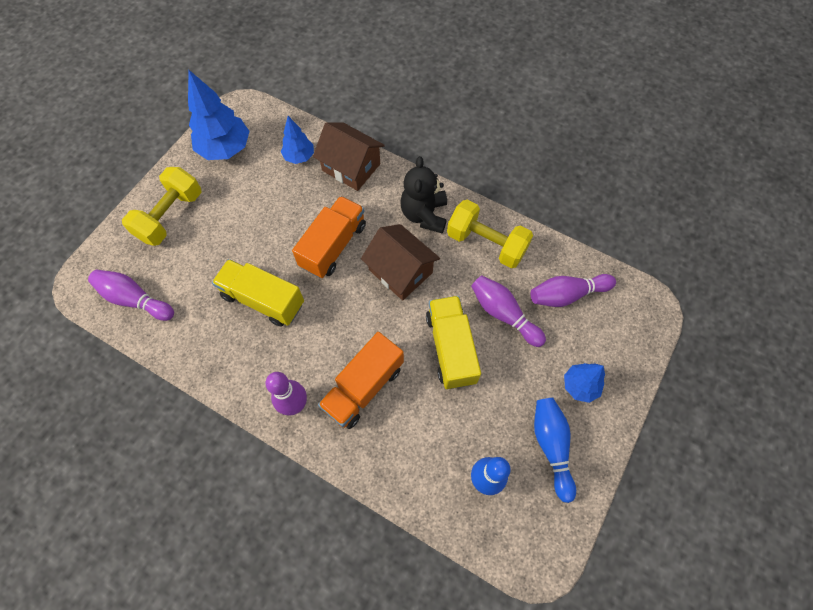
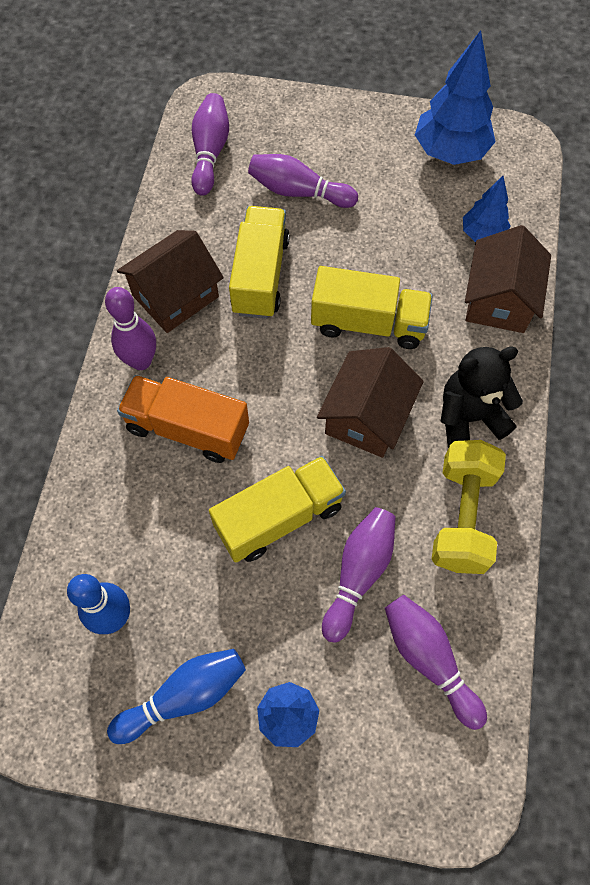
camera: 70 degrees right, 0 degrees up
yellow dumbbell [122,167,202,246] -> none
orange truck [292,196,366,278] -> yellow truck [311,266,433,349]
none -> brown house [117,230,224,333]
none -> purple bowling pin [248,154,358,208]

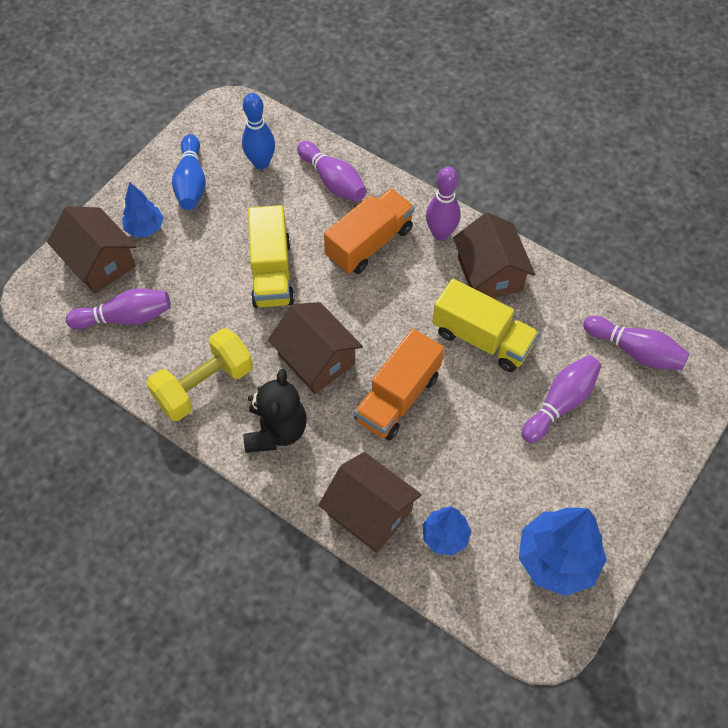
camera: 115 degrees right, 5 degrees down
yellow truck [311,266,433,349] -> orange truck [354,329,444,441]
purple bowling pin [322,507,396,642] -> purple bowling pin moved to [297,141,367,202]
yellow dumbbell [432,440,506,574] -> yellow dumbbell turned 75 degrees counterclockwise [146,328,253,421]
none -> brown house [47,206,137,294]

